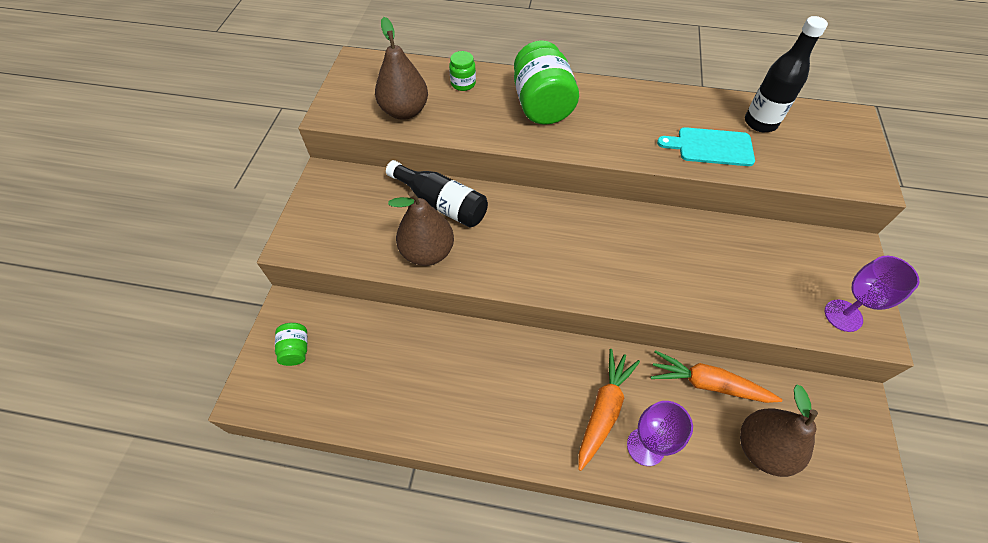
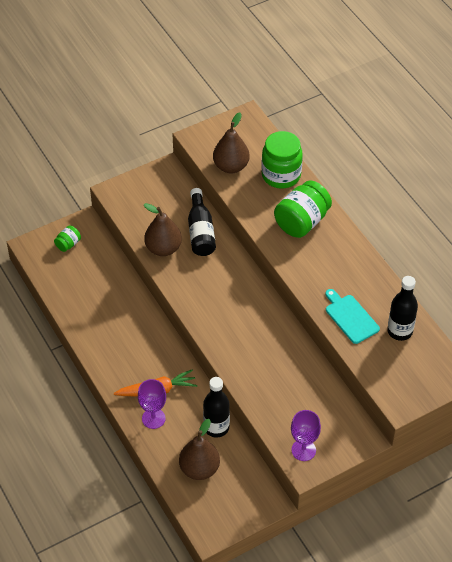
camera: 50 degrees right, 5 degrees down
green jar [449,51,476,91] -> green jar [261,131,303,189], size x2.08
orange carrot [651,350,783,403] -> black bottle [203,377,230,438]

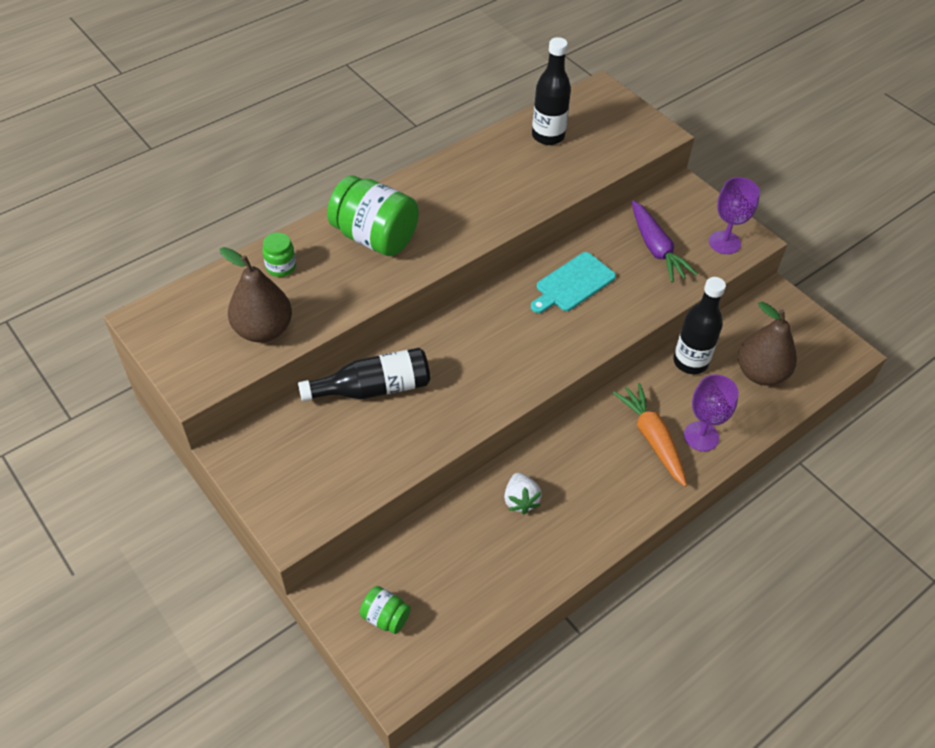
camera: 100 degrees left, 0 degrees up
brown pear [144,203,182,256] -> none
green jar [261,131,303,189] -> green jar [262,232,296,277], size x0.48
turquoise cutting board [325,289,380,344] -> turquoise cutting board moved to [531,252,616,313]
none -> white strawberry [504,473,542,515]
none -> purple carrot [632,200,698,283]

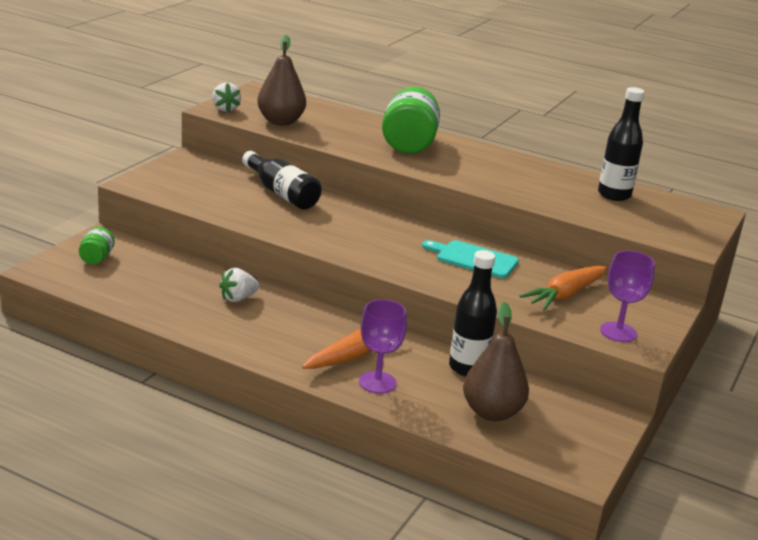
camera: 65 degrees right, 25 degrees down
green jar [262,232,296,277] -> none
purple carrot [632,200,698,283] -> orange carrot [520,266,607,310]
none -> white strawberry [212,83,241,112]

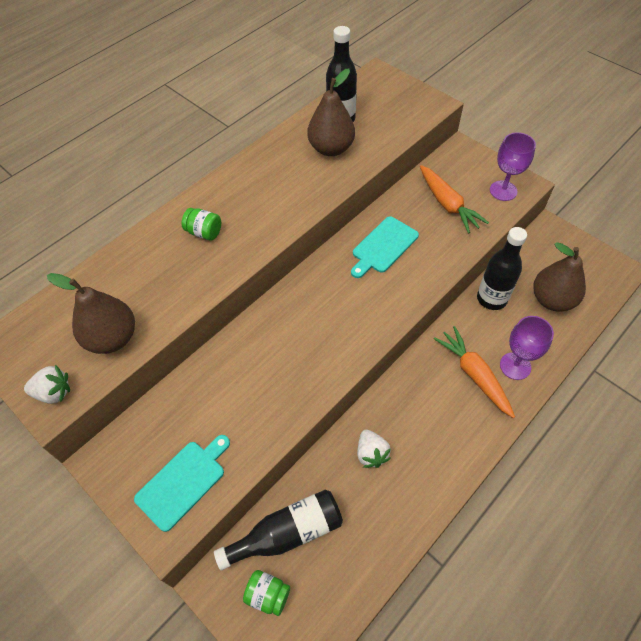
camera: 70 degrees left, 30 degrees up
black bottle [242,151,322,209] -> black bottle moved to [214,489,343,571]
green jar [382,87,440,154] -> green jar [182,208,221,241], size x0.48
none -> turquoise cutting board [134,435,230,532]
none -> brown pear [307,69,355,156]

